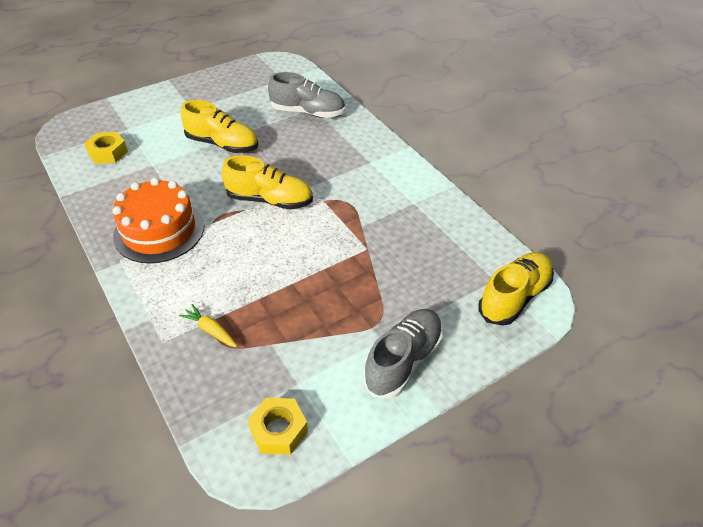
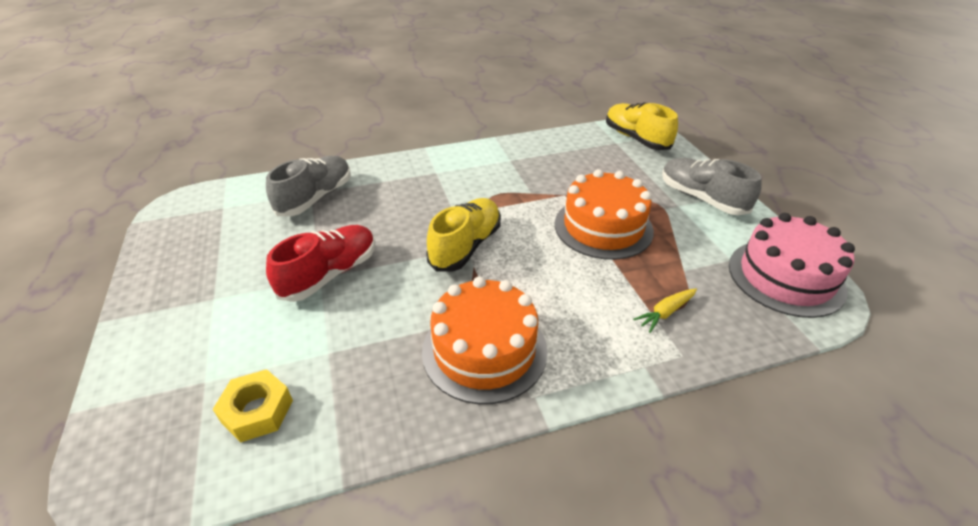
camera: 75 degrees left, 5 degrees down
yellow shoe [181,100,258,153] -> red shoe [266,225,375,302]
yellow nut [248,398,308,455] -> pink cake [729,213,855,318]
none -> orange cake [555,169,654,260]

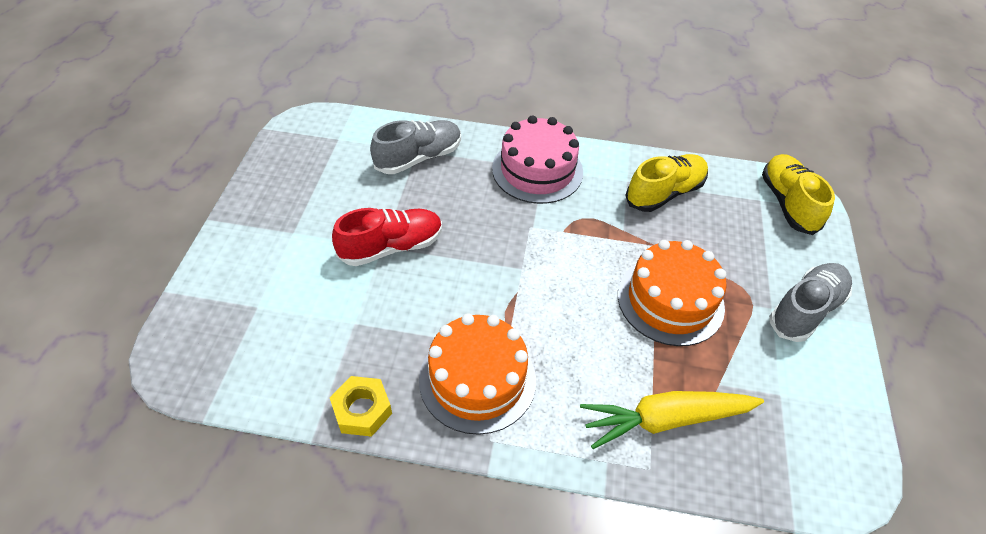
camera: 25 degrees right, 10 degrees up
yellow nut [213,369,293,443] -> yellow nut moved to [330,376,392,437]
yellow shoe [426,198,501,271] -> yellow shoe moved to [625,154,708,212]
yellow carrot [633,288,697,333] -> yellow carrot [580,391,764,449], size x2.12
grey shoe [662,158,762,215] -> grey shoe turned 60 degrees clockwise [769,263,852,342]
pink cake [729,213,855,318] -> pink cake moved to [492,115,583,204]

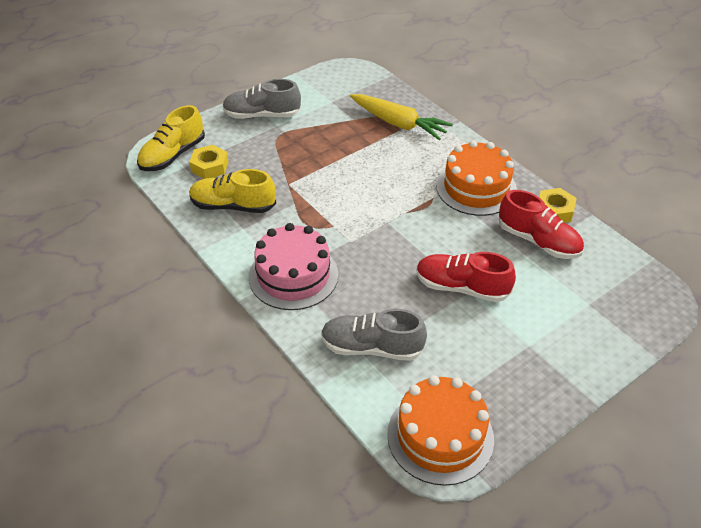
camera: 135 degrees left, 5 degrees down
orange cake [618,240,727,346] -> orange cake moved to [387,375,494,486]
none -> yellow nut [189,145,228,179]
none -> red shoe [499,190,584,259]

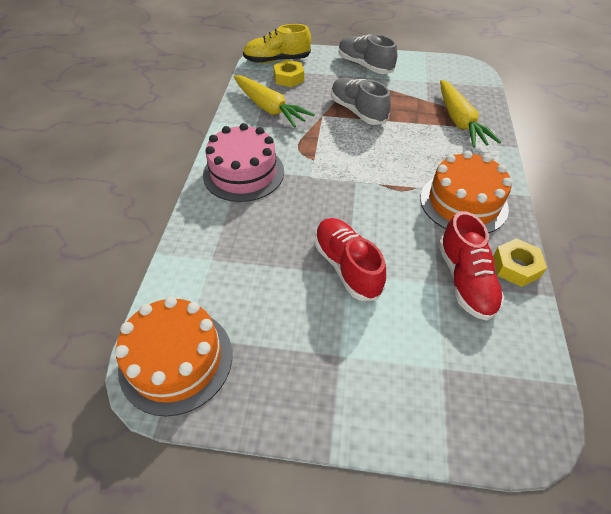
camera: 45 degrees right, 5 degrees up
yellow shoe [189,169,276,213] -> yellow carrot [234,75,315,128]
grey shoe [321,309,427,361] -> grey shoe moved to [331,78,391,125]

